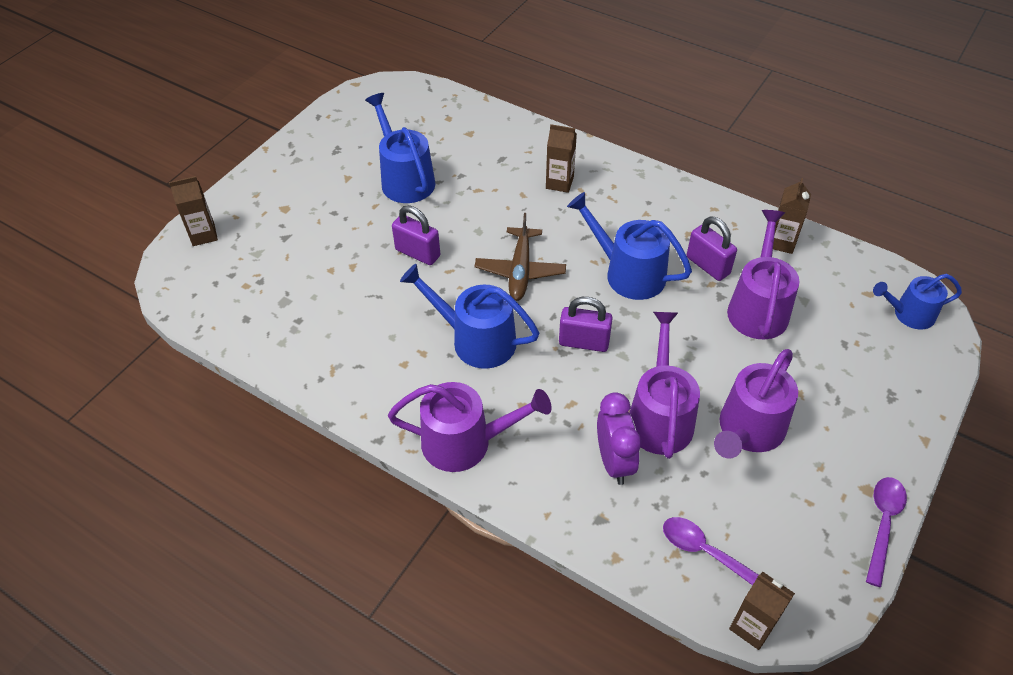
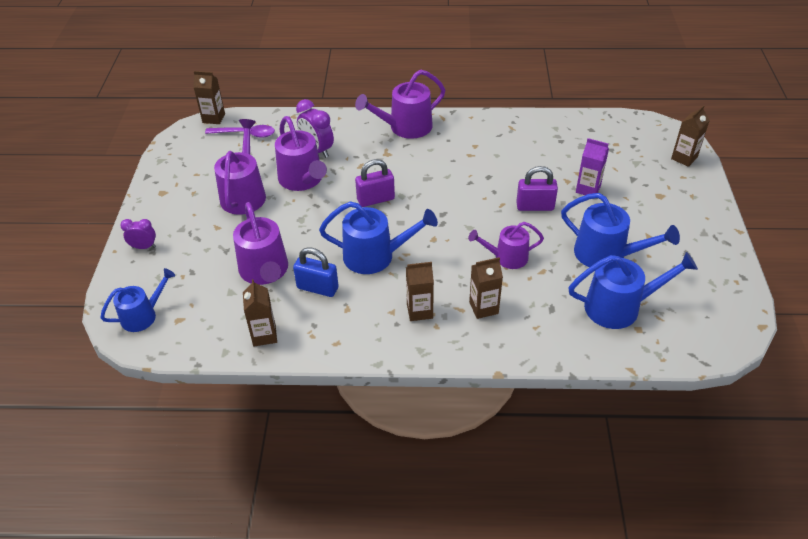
camera: 150 degrees right, 5 degrees down
blue watering can [400,264,539,369] -> blue watering can moved to [568,252,698,329]
brown plane [475,213,566,301] -> none
purple padlock [687,217,737,281] -> blue padlock [293,247,339,297]
purple spoon [866,477,907,587] -> none
none -> purple clock [120,219,156,249]
none -> brown carton [406,262,434,321]
none -> purple watering can [468,222,544,269]
none -> purple carton [576,138,609,195]

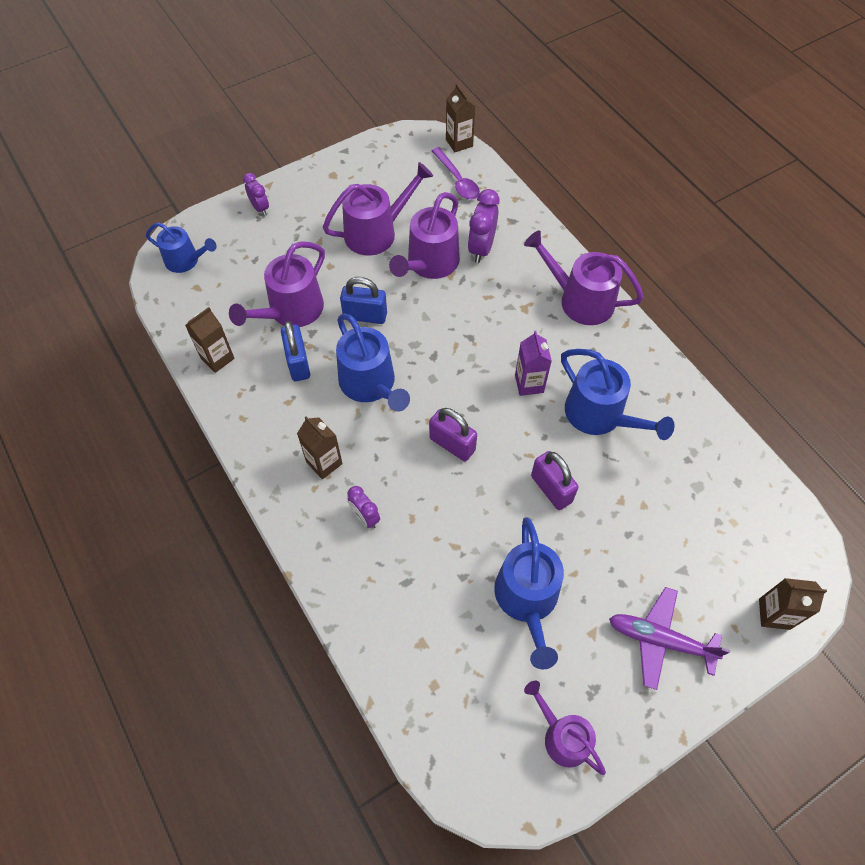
camera: 55 degrees right, 15 degrees up
purple padlock [355,159,395,207] -> purple padlock moved to [429,408,477,461]
purple watering can [468,222,544,269] -> purple watering can moved to [524,681,606,775]
brown carton [469,257,503,319] -> purple clock [347,486,380,529]
blue watering can [568,252,698,329] -> blue watering can moved to [561,349,675,440]
purple carton [576,138,609,195] -> purple carton moved to [515,331,552,396]
none -> blue padlock [340,277,387,324]
none -> purple plane [609,587,730,690]

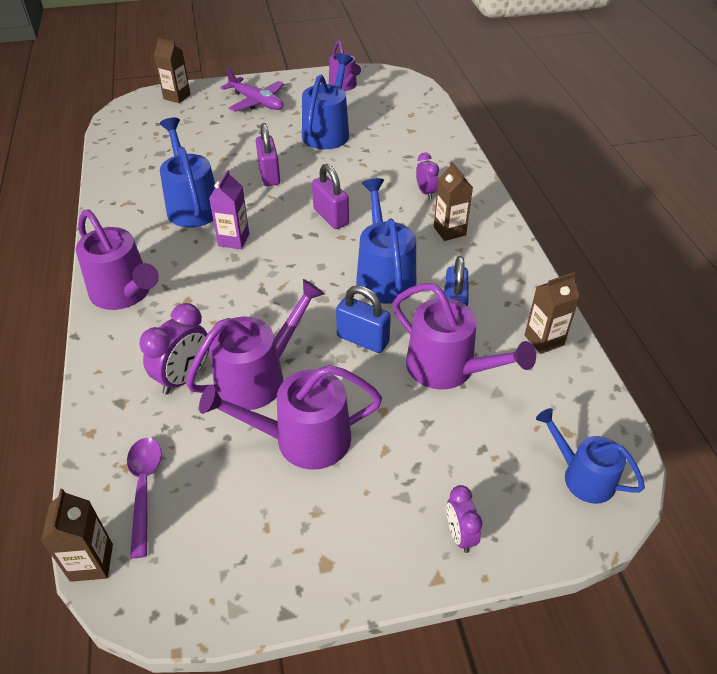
camera: 160 degrees left, 15 degrees down
purple watering can [229,241,325,327] -> purple watering can turned 75 degrees clockwise [392,283,536,390]

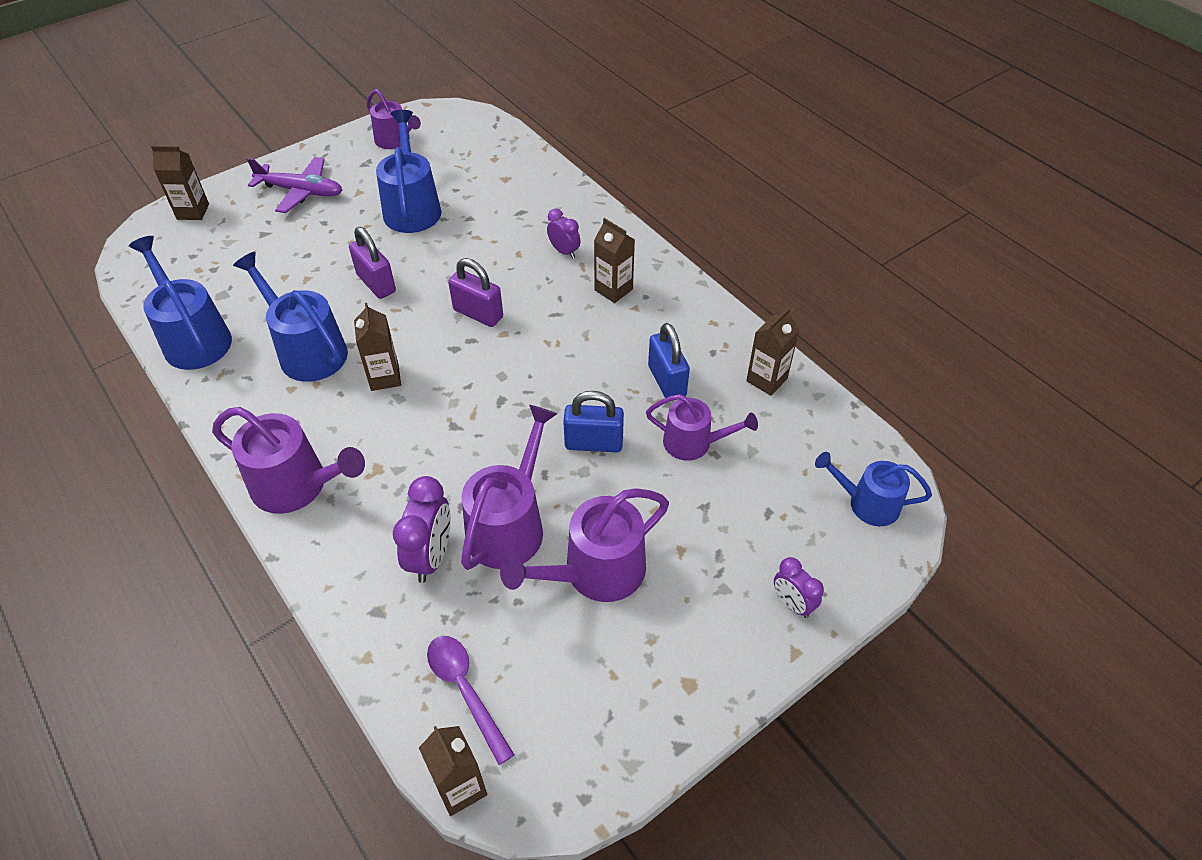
camera: 25 degrees left, 5 degrees up
purple carton [209,170,249,249] -> brown carton [354,303,401,391]
blue watering can [356,178,416,304] -> blue watering can moved to [129,236,232,370]
purple watering can [392,283,536,390] -> purple watering can [646,394,758,461], size x0.65

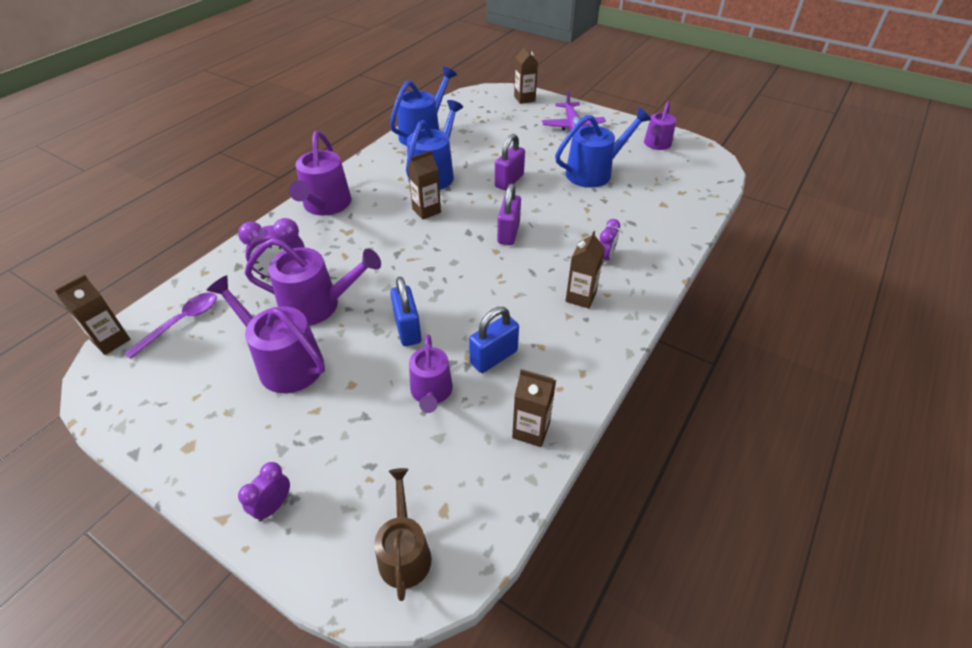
camera: 70 degrees right, 5 degrees down
blue watering can [815,452,932,526] -> brown watering can [374,468,432,601]

